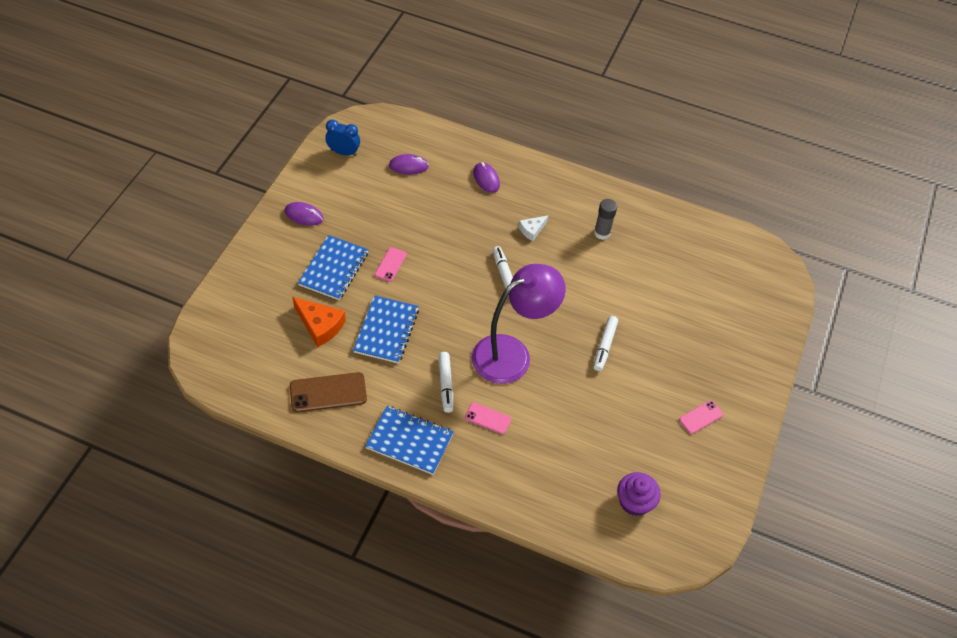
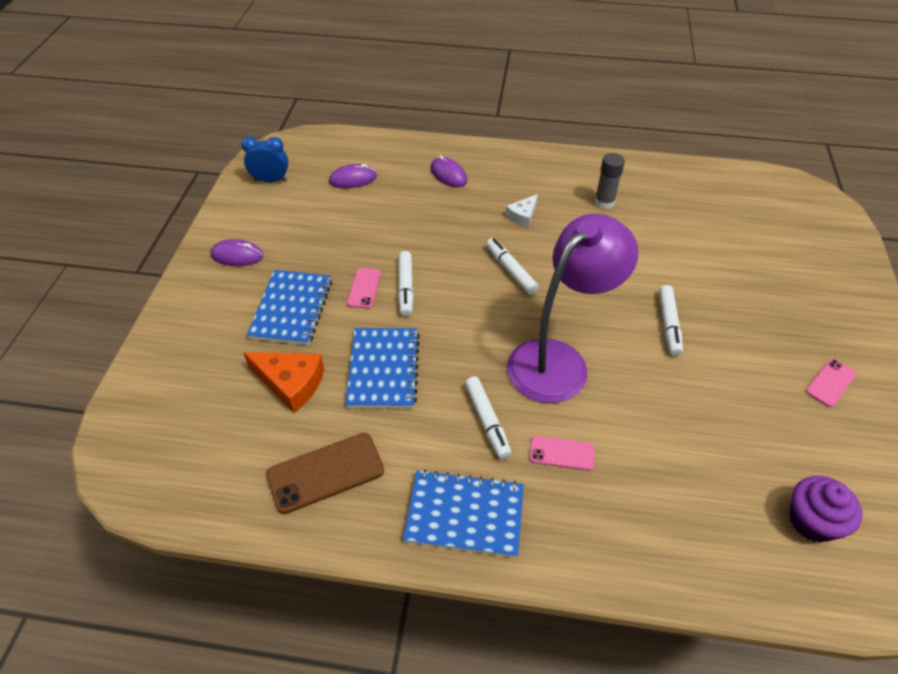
camera: 10 degrees left, 5 degrees down
none -> white marker [398,251,413,317]

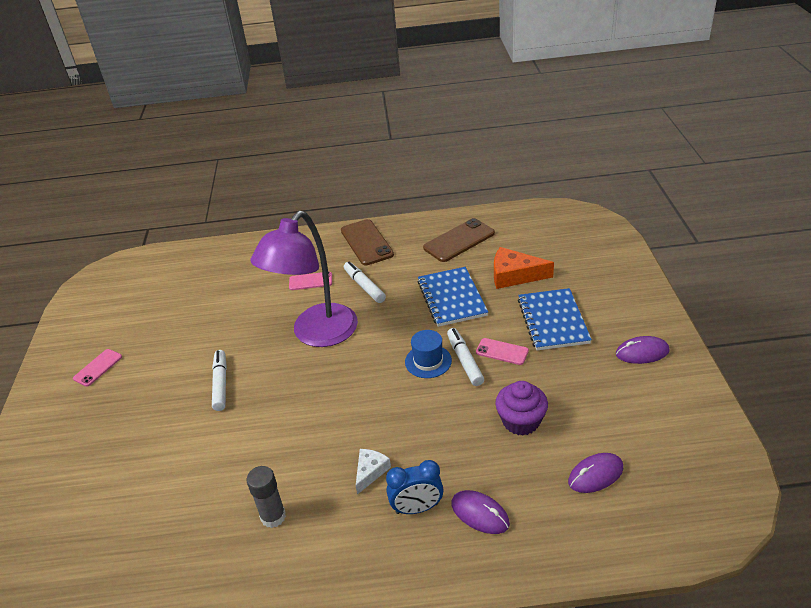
camera: 170 degrees right, 10 degrees down
blue clock [241,136,288,182] -> blue clock moved to [386,460,444,514]
pink phone [347,268,381,309] -> pink phone turned 60 degrees counterclockwise [476,338,529,365]
blue notebook [403,469,524,558] -> brown phone [341,219,394,265]
white marker [486,238,539,295] -> none
purple cupcake [789,476,862,543] -> purple cupcake moved to [495,381,548,435]
none -> blue hat [405,330,452,378]

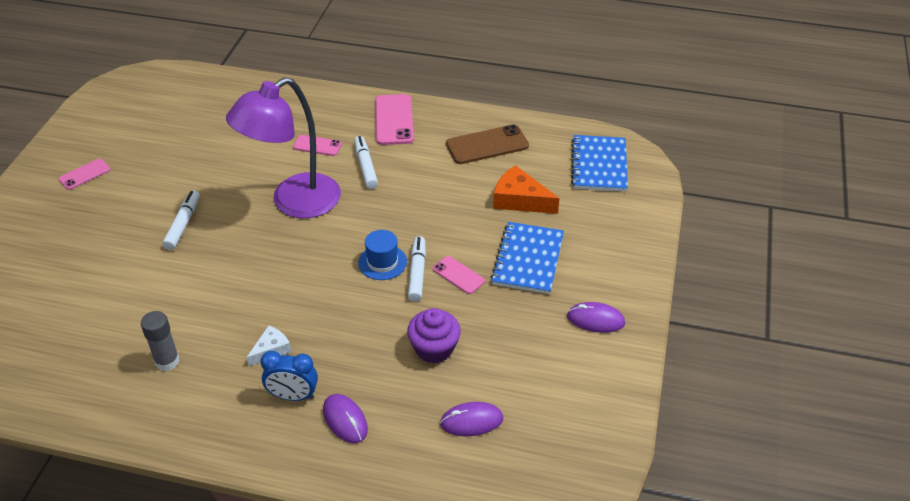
camera: 15 degrees right, 5 degrees up
brown phone [341,219,394,265] -> pink phone [375,94,414,145]
blue notebook [418,267,488,327] -> blue notebook moved to [571,135,628,192]

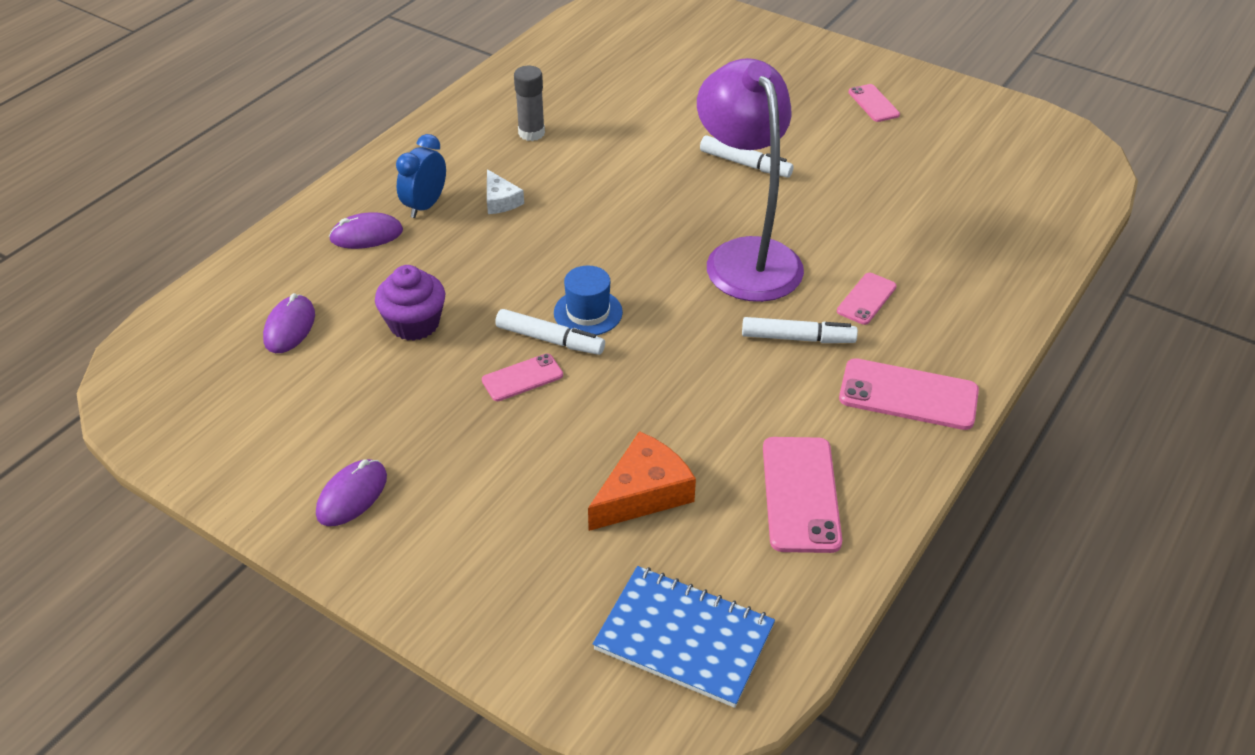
camera: 110 degrees right, 0 degrees up
brown phone [446,124,529,164] -> pink phone [763,437,842,553]
blue notebook [491,222,564,294] -> none

